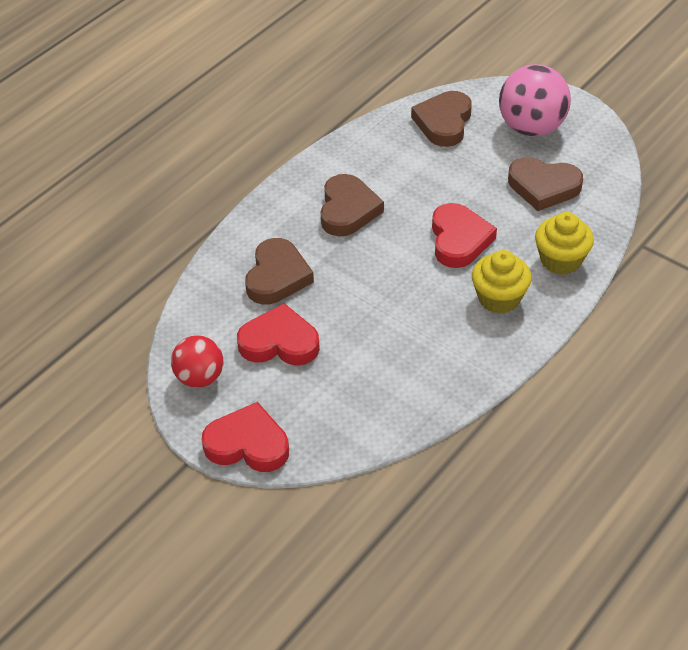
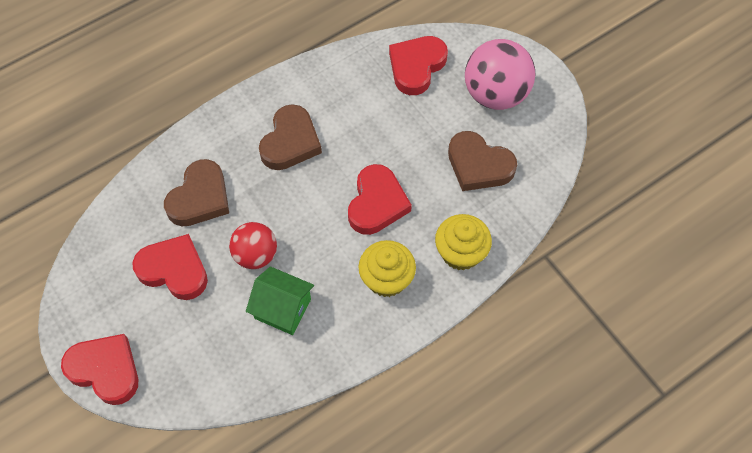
camera: 15 degrees right, 15 degrees up
red ball [171,336,223,388] -> red ball moved to [229,222,277,269]
brown heart [411,91,472,147] -> red heart [389,36,448,95]
none -> green house [246,266,314,335]

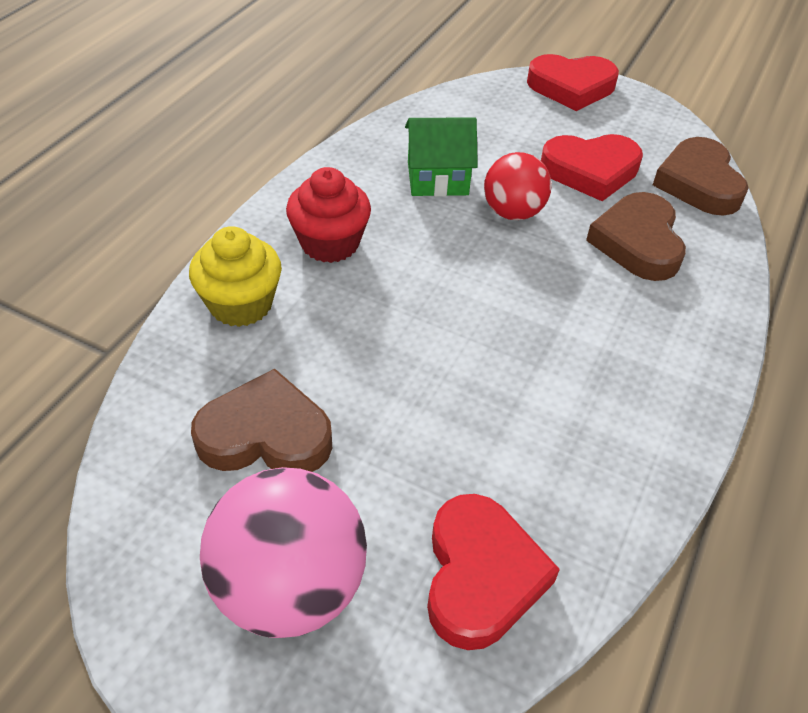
camera: 150 degrees right, 15 degrees down
brown heart [259,104,322,170] -> brown heart moved to [653,137,749,216]
red heart [348,164,412,235] -> none
yellow cupcake [358,240,416,297] -> red cupcake [286,167,371,263]

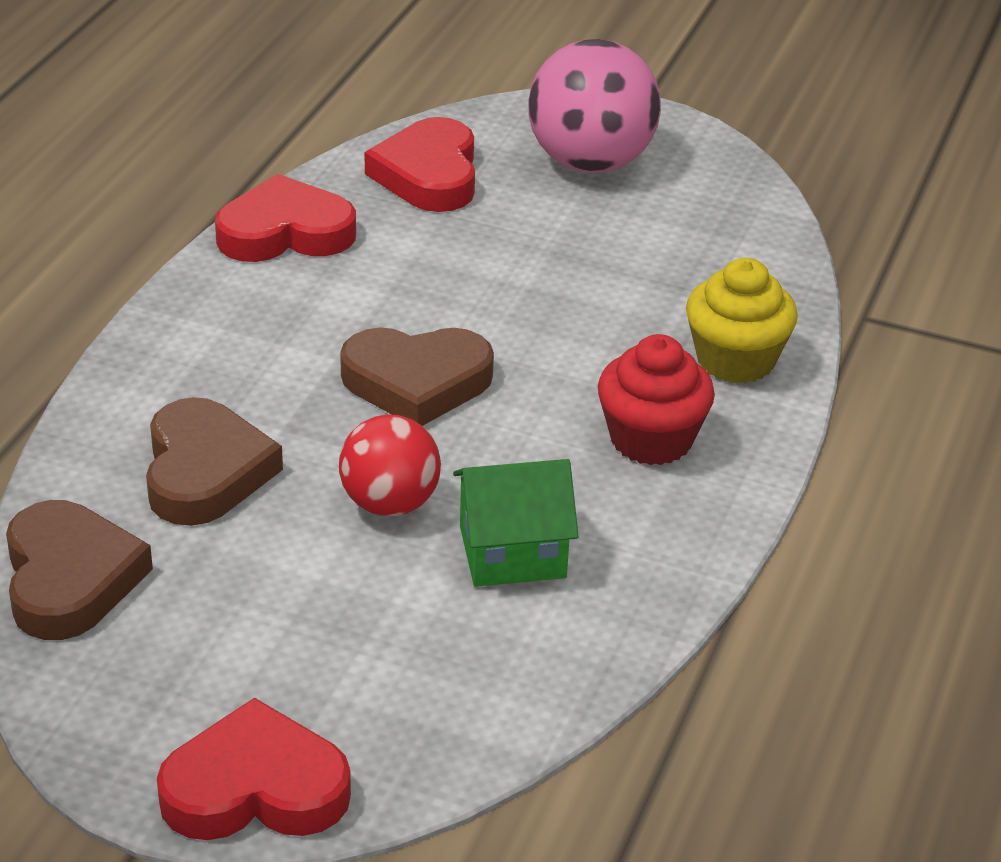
camera: 175 degrees right, 10 degrees down
brown heart [191,369,332,472] -> brown heart moved to [340,327,494,426]
red heart [541,134,643,201] -> red heart moved to [215,174,356,262]

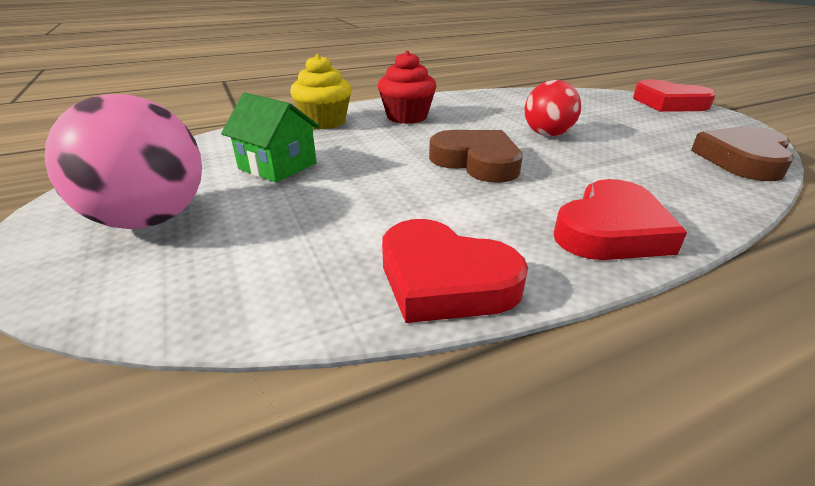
camera: 135 degrees left, 5 degrees down
brown heart [146,397,283,526] -> none
red heart [364,117,475,212] -> red heart moved to [553,179,687,260]
green house [453,459,579,587] -> green house moved to [221,93,320,183]

